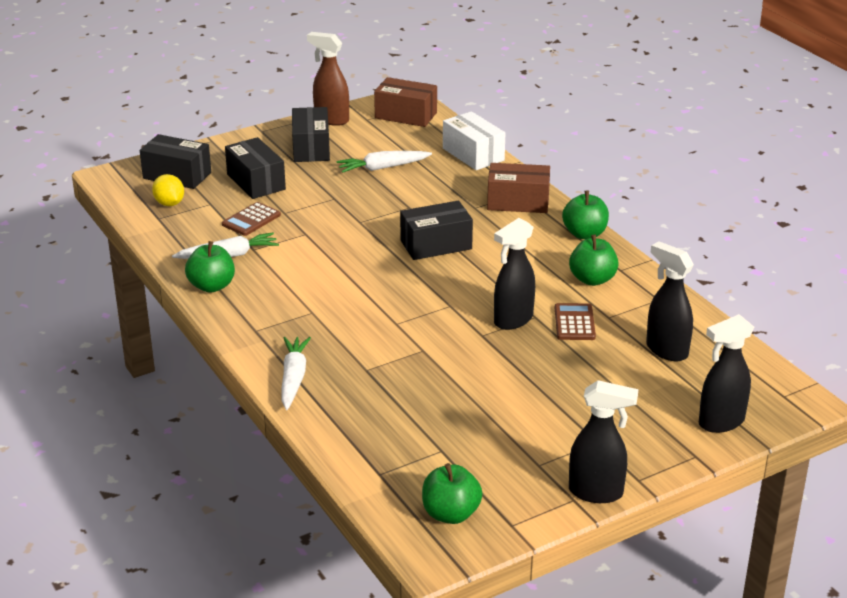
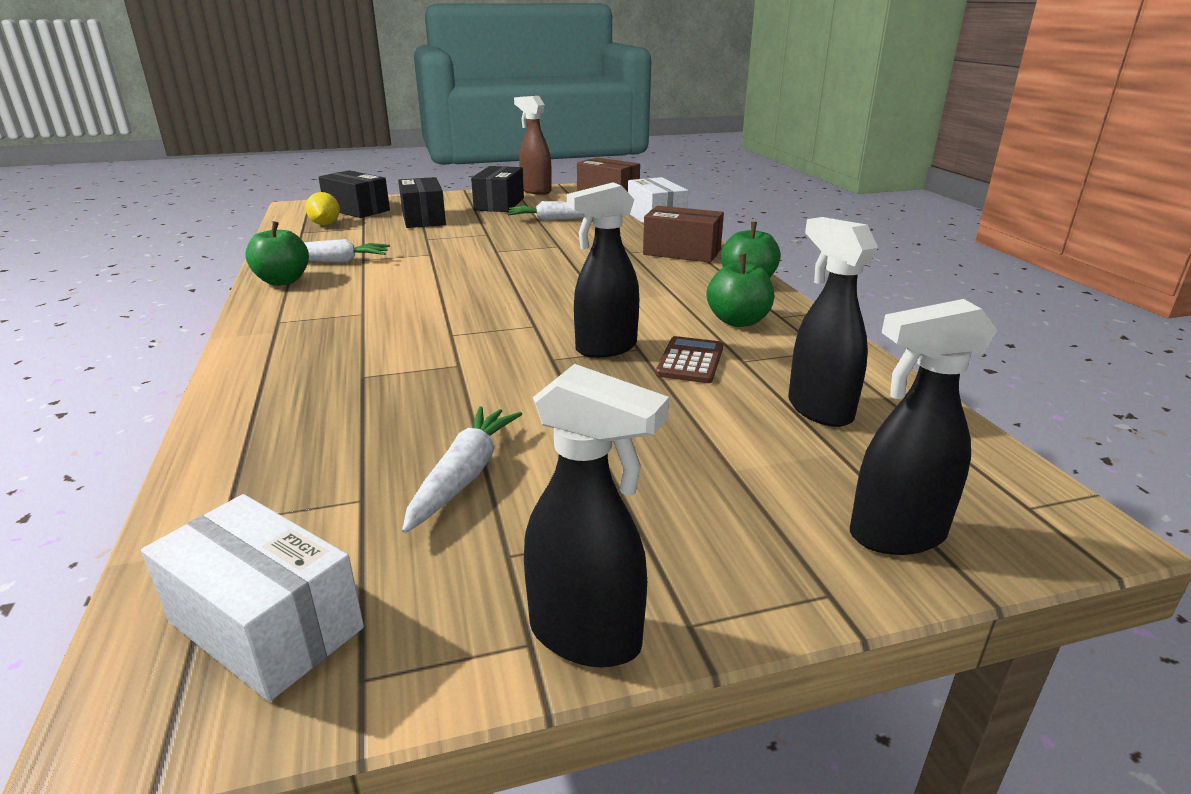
camera: 15 degrees right, 5 degrees down
brown calculator [222,202,281,236] -> none
white carrot [281,337,311,410] -> white carrot moved to [402,406,522,533]
black box [400,200,473,260] -> none
green apple [422,463,483,524] -> white box [141,494,364,702]

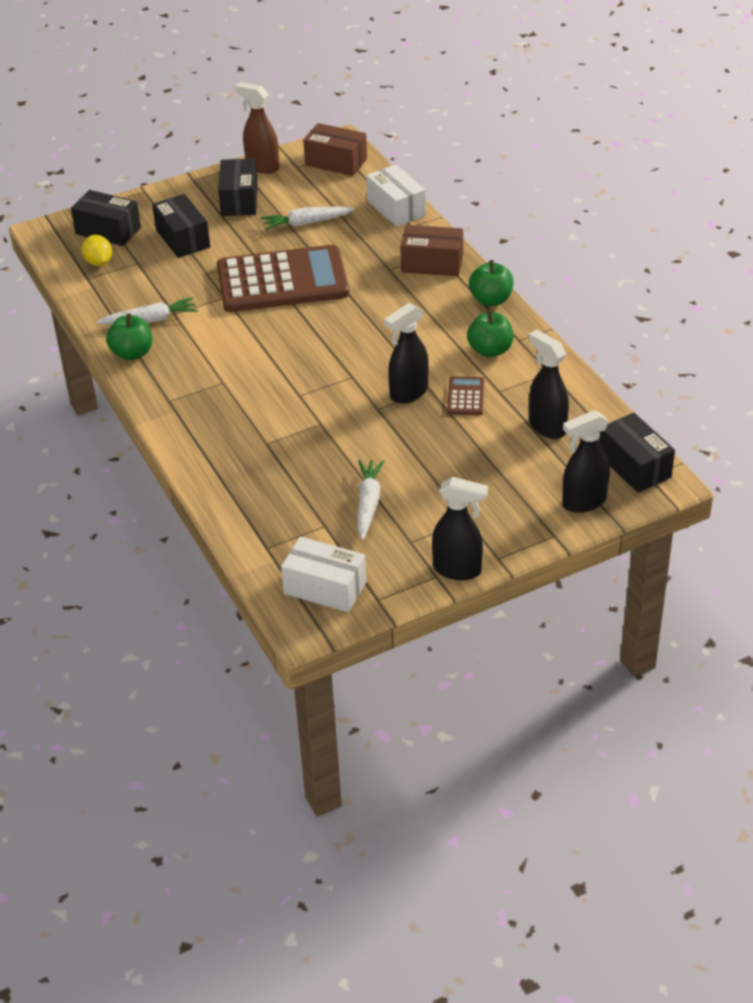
camera: 10 degrees left, 15 degrees up
none -> brown calculator [217,245,349,312]
none -> black box [599,413,675,493]

